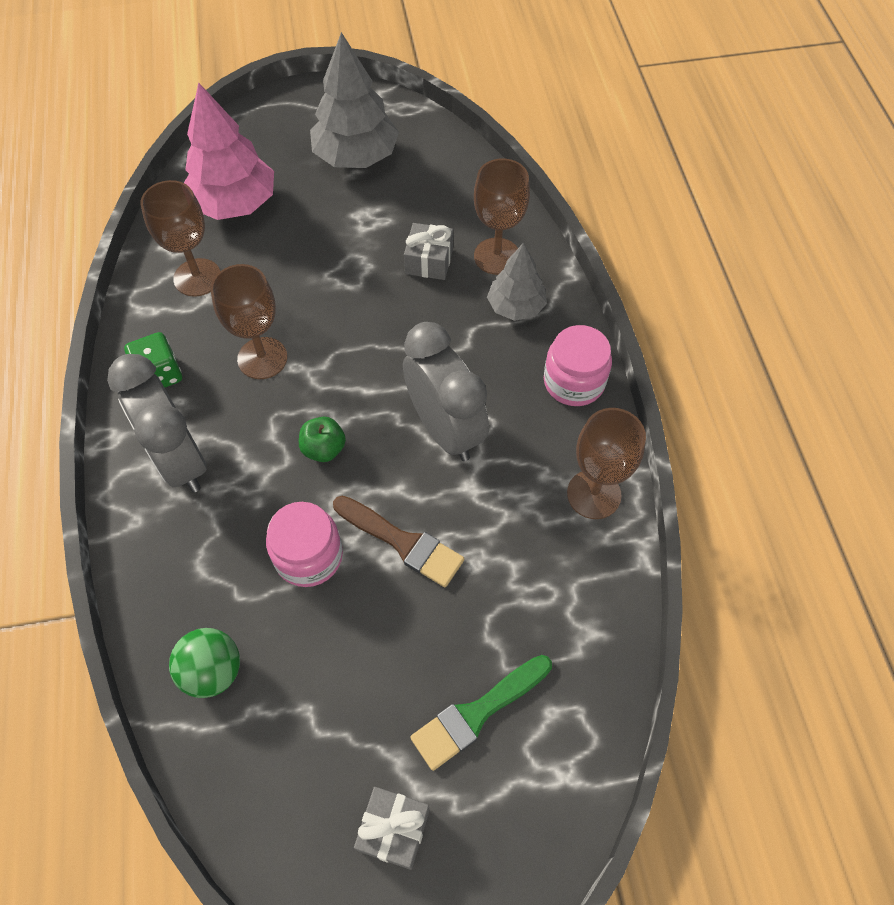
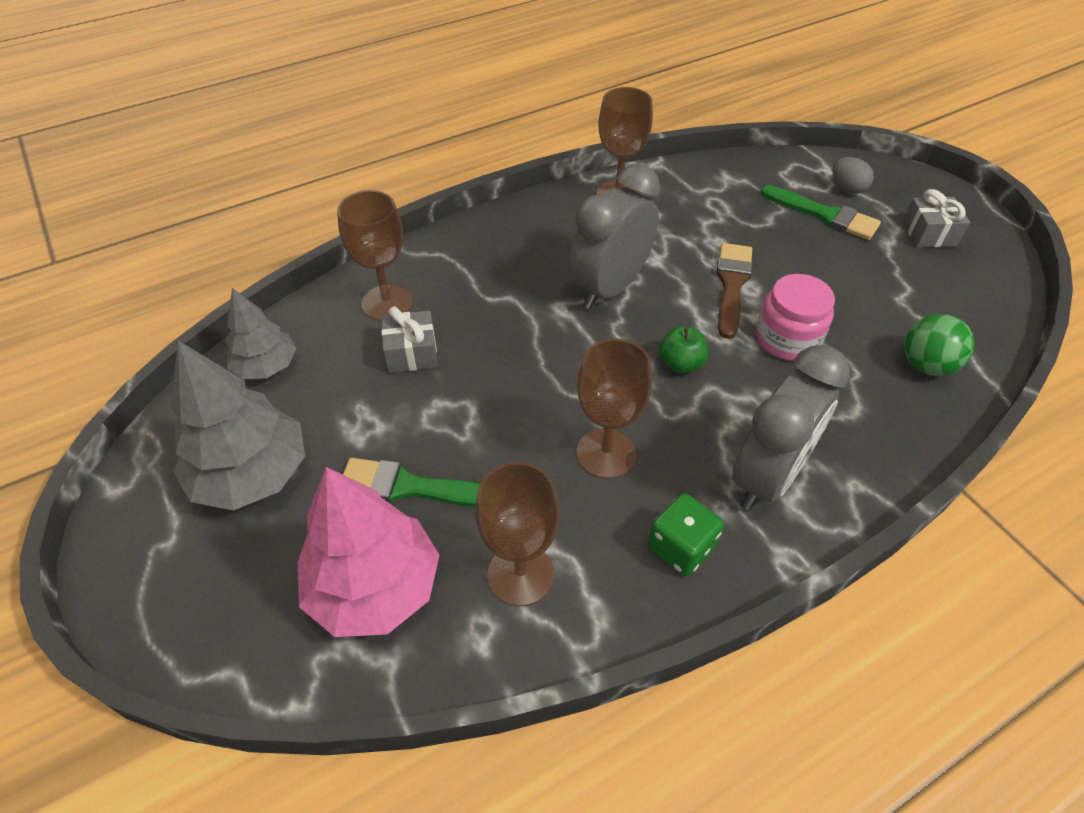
camera: 110 degrees left, 10 degrees down
grey tree [487,243,547,321] -> grey tree moved to [226,288,296,379]
pink jar [544,325,612,406] -> none
none -> green brush [343,458,480,507]
none -> grey egg [832,157,874,194]

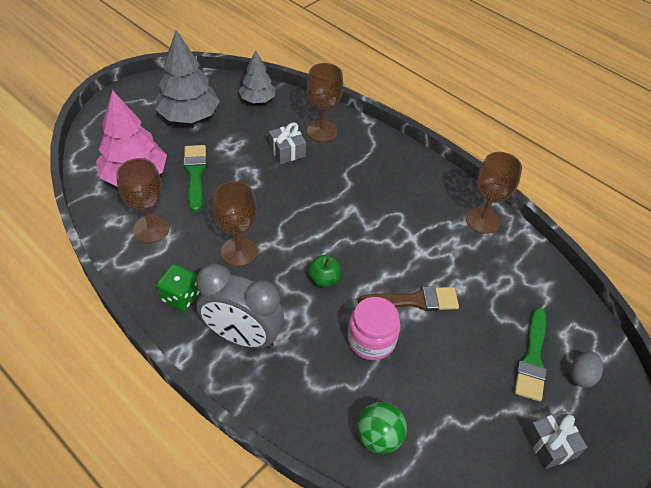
camera: 70 degrees right, 0 degrees up
grey clock [569,164,660,309] -> none

